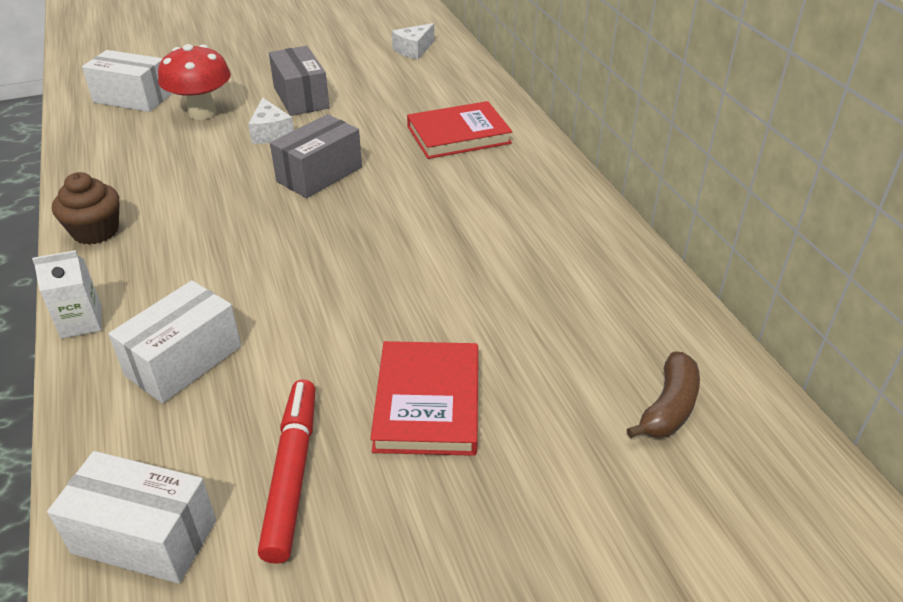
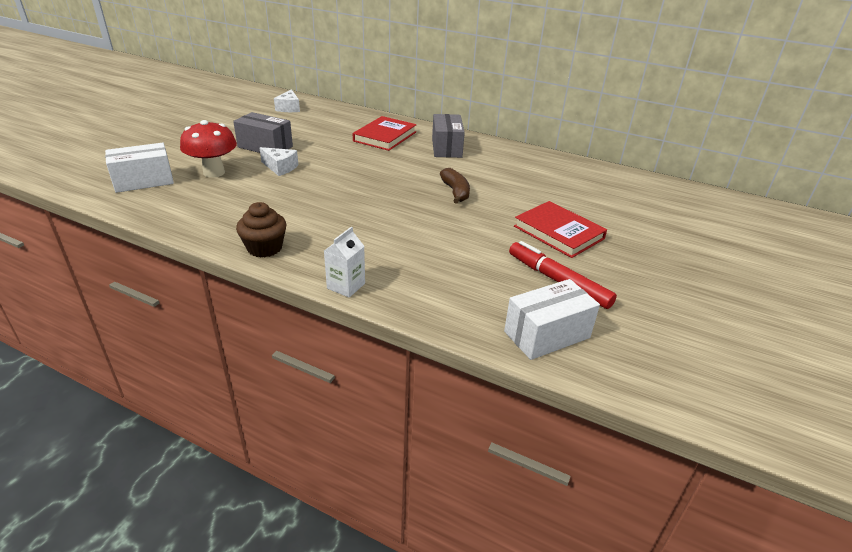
camera: 45 degrees left, 5 degrees down
white box [108,280,241,403] -> none
grey box [270,114,362,198] -> grey box moved to [432,114,465,158]
brown banana [627,351,700,438] -> brown banana moved to [440,168,470,204]

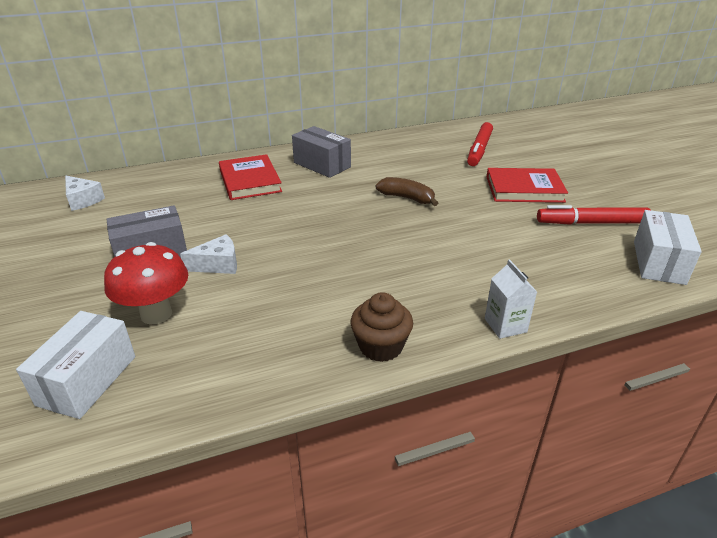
camera: 45 degrees left, 0 degrees up
none -> red marker [467,122,493,166]

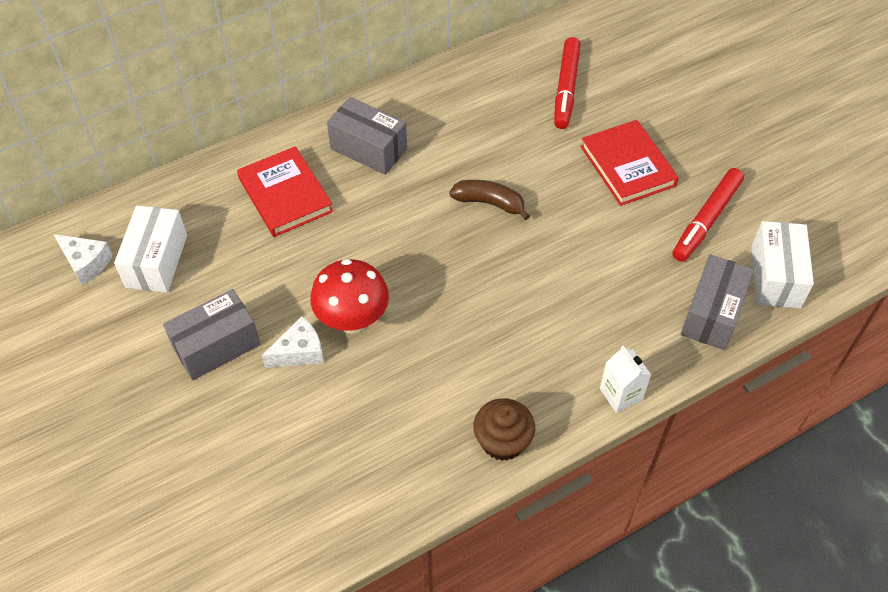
camera: 10 degrees left, 20 degrees up
white box [16,311,135,419] -> white box moved to [114,205,187,293]
red mushroom [104,242,188,324] -> red mushroom moved to [310,259,389,334]
red book [487,168,568,203] -> red book turned 75 degrees clockwise [581,120,679,206]
red marker [537,205,651,225] -> red marker turned 45 degrees counterclockwise [672,168,744,262]
none -> grey box [680,254,754,350]

